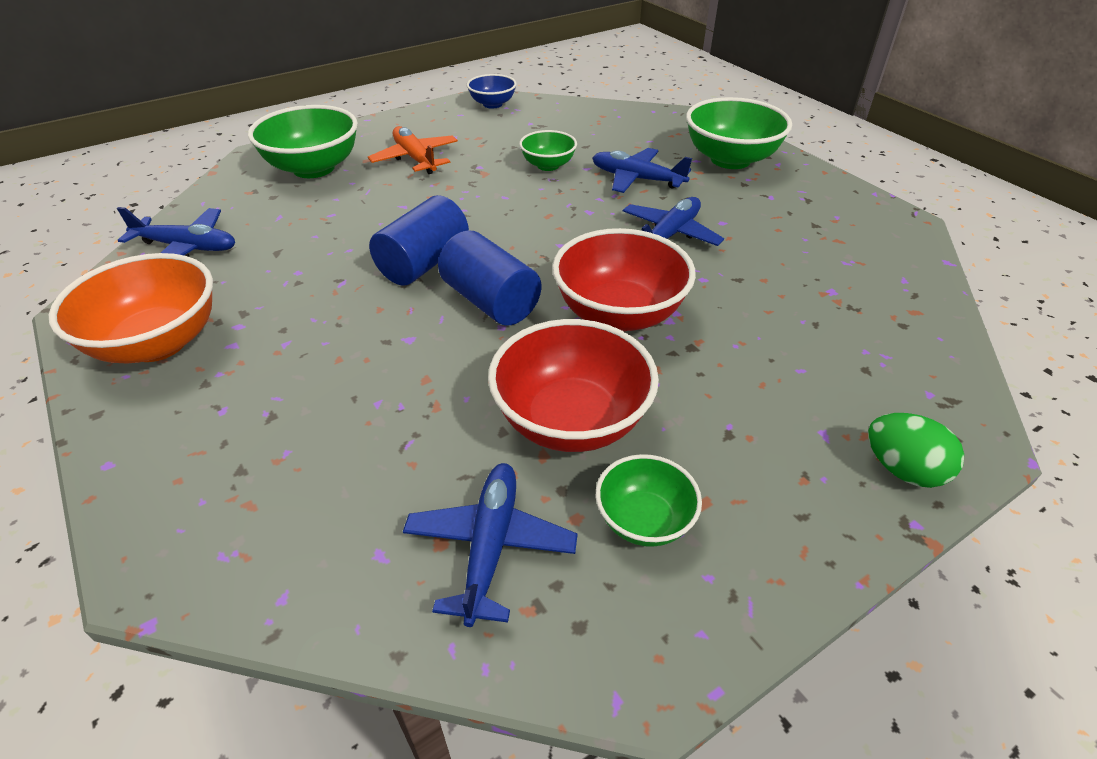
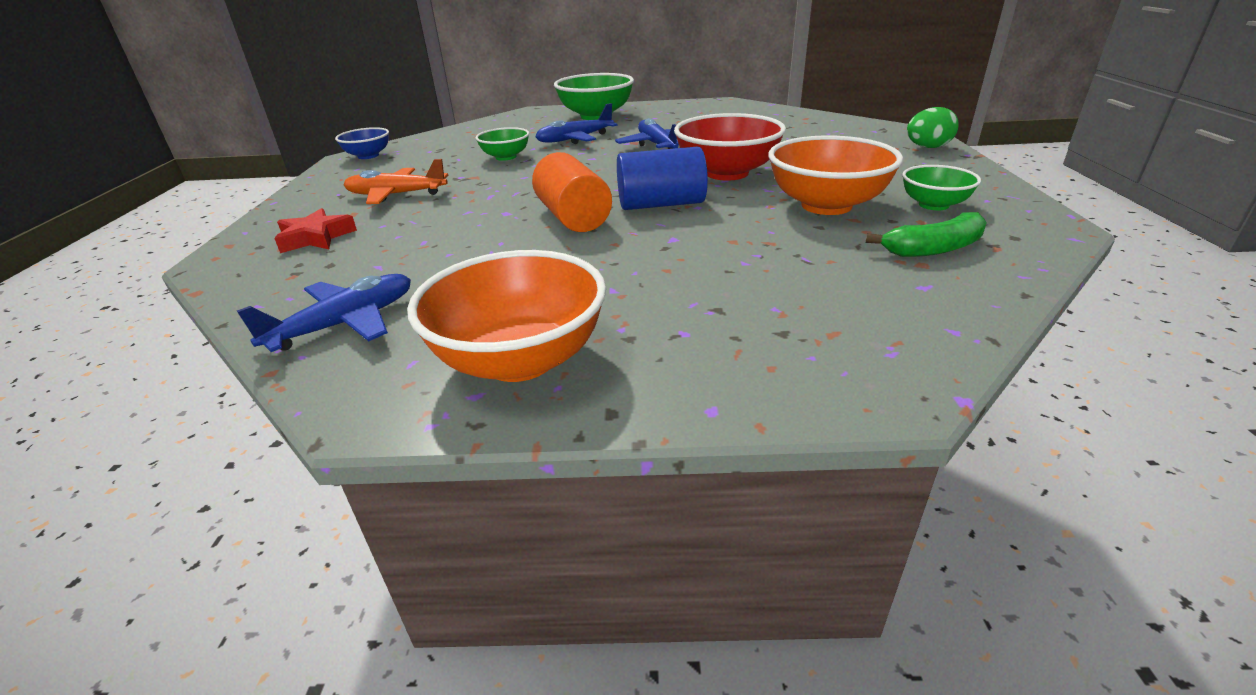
camera: 55 degrees left, 10 degrees down
green bowl [248,105,358,178] -> red star [274,208,357,253]
blue cylinder [369,195,469,286] -> orange cylinder [532,152,612,232]
blue plane [403,463,578,627] -> green banana [866,212,987,257]
red bowl [488,319,659,452] -> orange bowl [769,135,903,215]

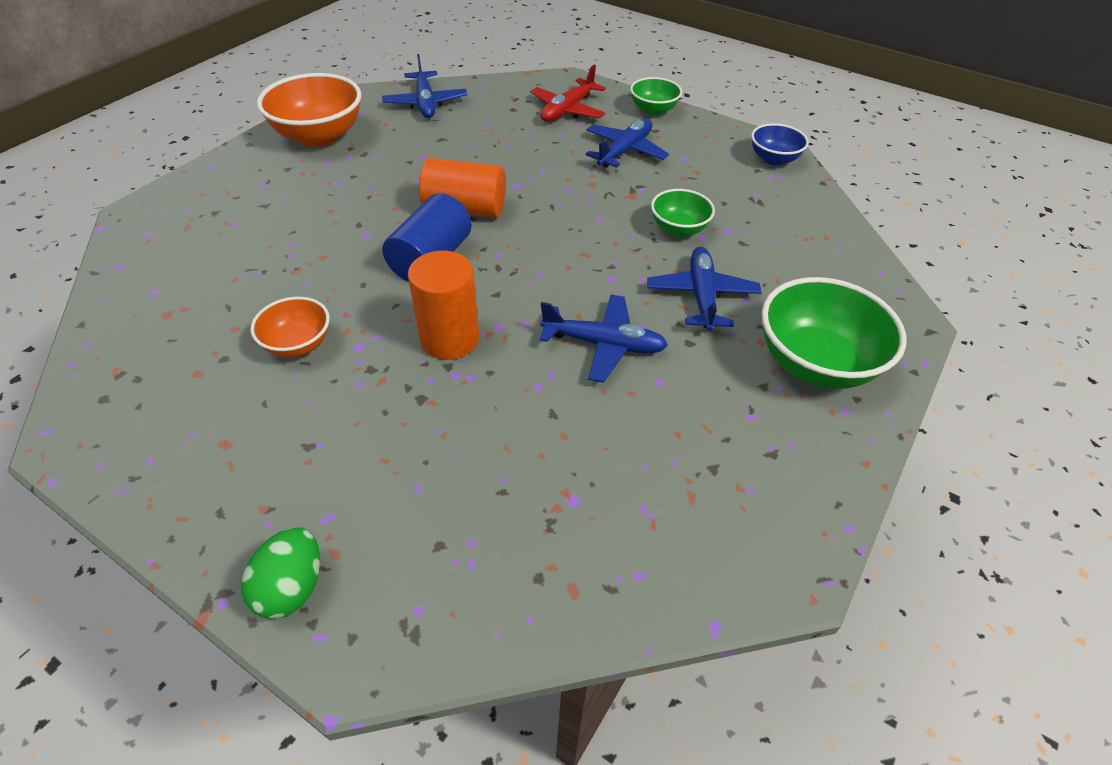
camera: 120 degrees right, 15 degrees up
red star [274,208,357,253] -> red plane [531,65,606,122]
orange plane [343,159,448,204] -> blue plane [585,118,669,168]
red bowl [674,113,786,181] -> orange cylinder [408,251,479,360]
orange bowl [769,135,903,215] -> orange bowl [250,297,330,357], size x0.56
green banana [866,212,987,257] -> none
green bowl [902,165,981,210] -> green bowl moved to [630,77,682,115]

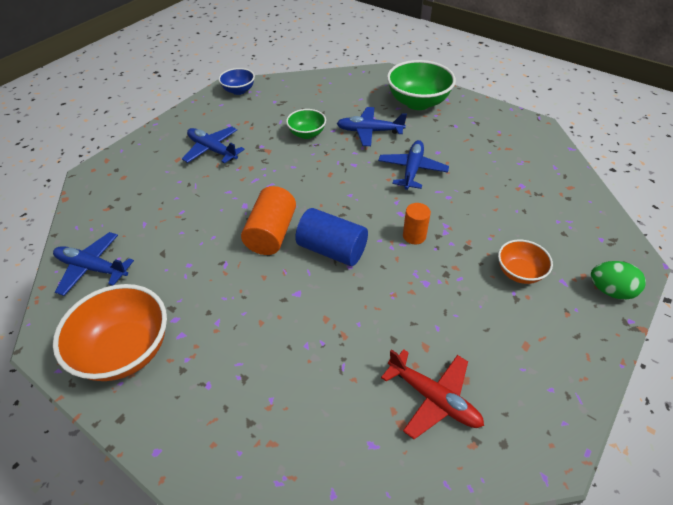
camera: 85 degrees left, 0 degrees up
orange bowl [250,297,330,357] -> orange bowl moved to [498,239,553,284]
blue plane [382,54,467,118] -> blue plane turned 150 degrees counterclockwise [53,232,134,296]
orange cylinder [408,251,479,360] -> orange cylinder [403,203,431,244], size x0.60
red plane [531,65,606,122] -> red plane moved to [381,349,484,439]
green bowl [630,77,682,115] -> none

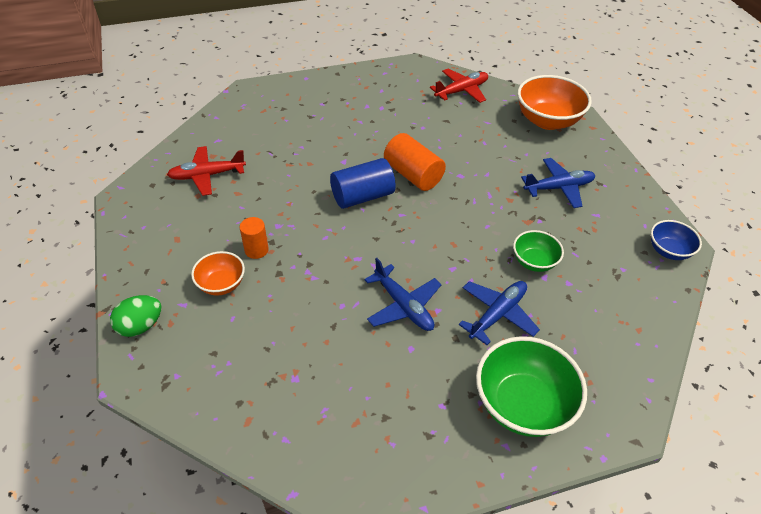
camera: 125 degrees right, 0 degrees up
blue plane [53,232,134,296] -> red plane [430,68,488,103]
orange bowl [53,284,167,381] -> orange bowl moved to [517,75,592,130]
orange cylinder [403,203,431,244] -> orange cylinder moved to [240,217,269,259]

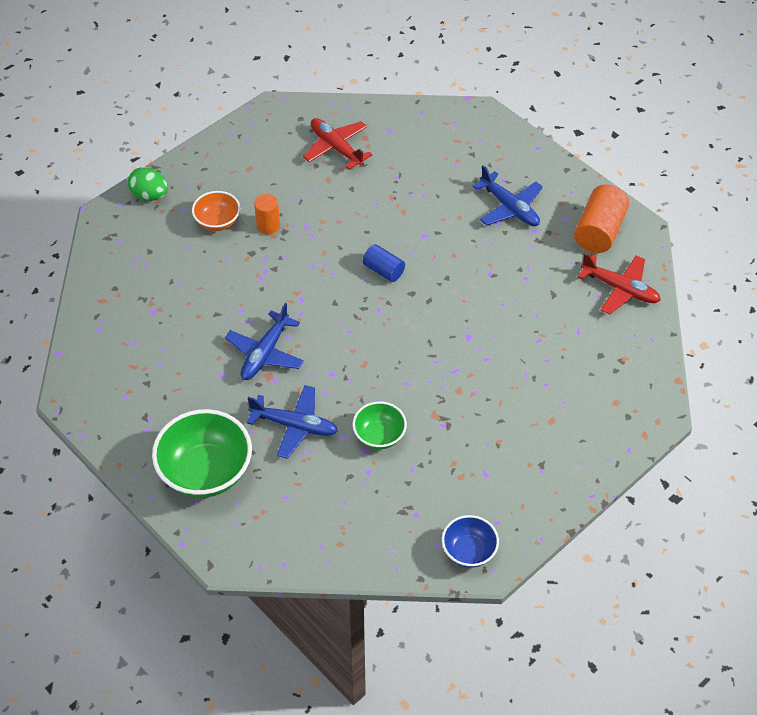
camera: 65 degrees right, 5 degrees up
blue cylinder [330,158,396,209] -> blue cylinder [363,244,405,282], size x0.60
orange cylinder [384,133,446,191] -> orange cylinder moved to [574,185,629,253]
orange bowl [517,75,592,130] -> none
blue plane [521,158,595,208] -> blue plane moved to [472,165,543,226]

